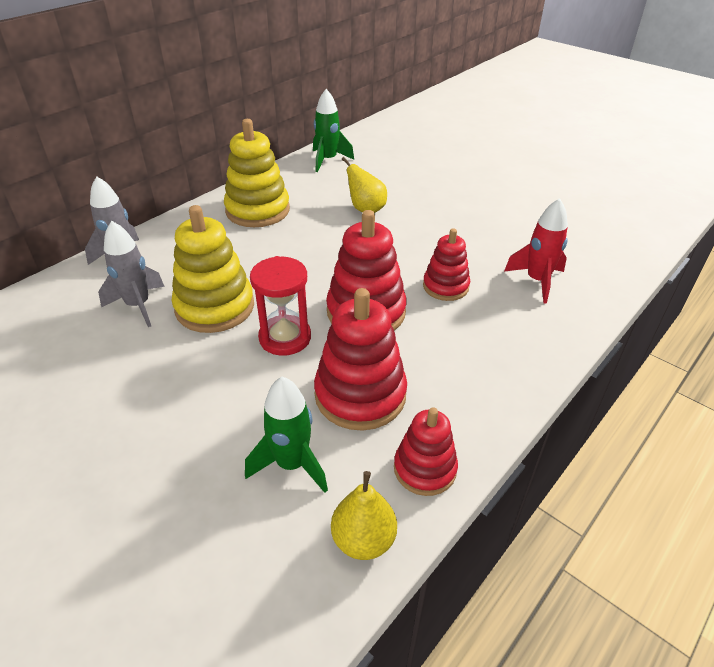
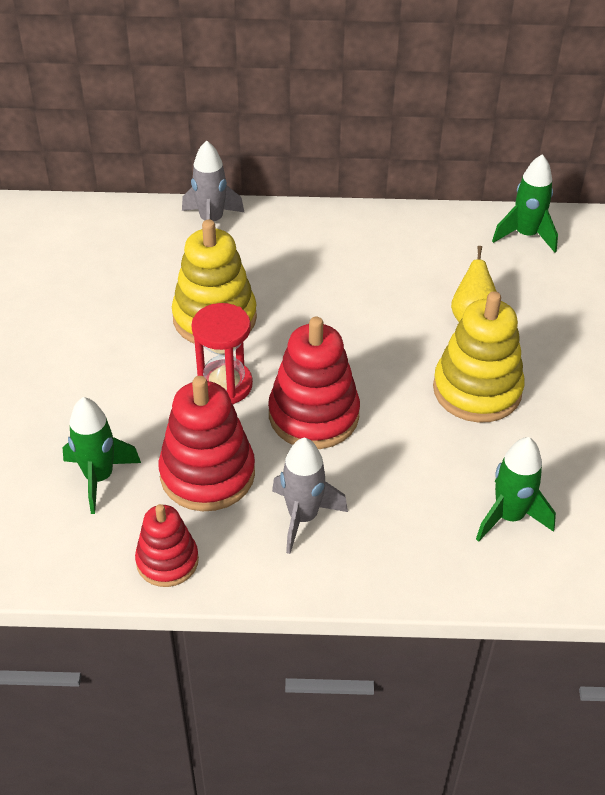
camera: 50 degrees right, 5 degrees up
grey rocket [98,221,165,327] -> grey rocket moved to [272,437,348,554]
yellow stacking toy [224,119,290,227] -> yellow stacking toy moved to [433,291,525,423]
yellow pear [331,471,397,560] -> none
red stacking toy [423,228,470,301] -> none
red rocket [504,198,568,303] -> green rocket [476,437,556,542]

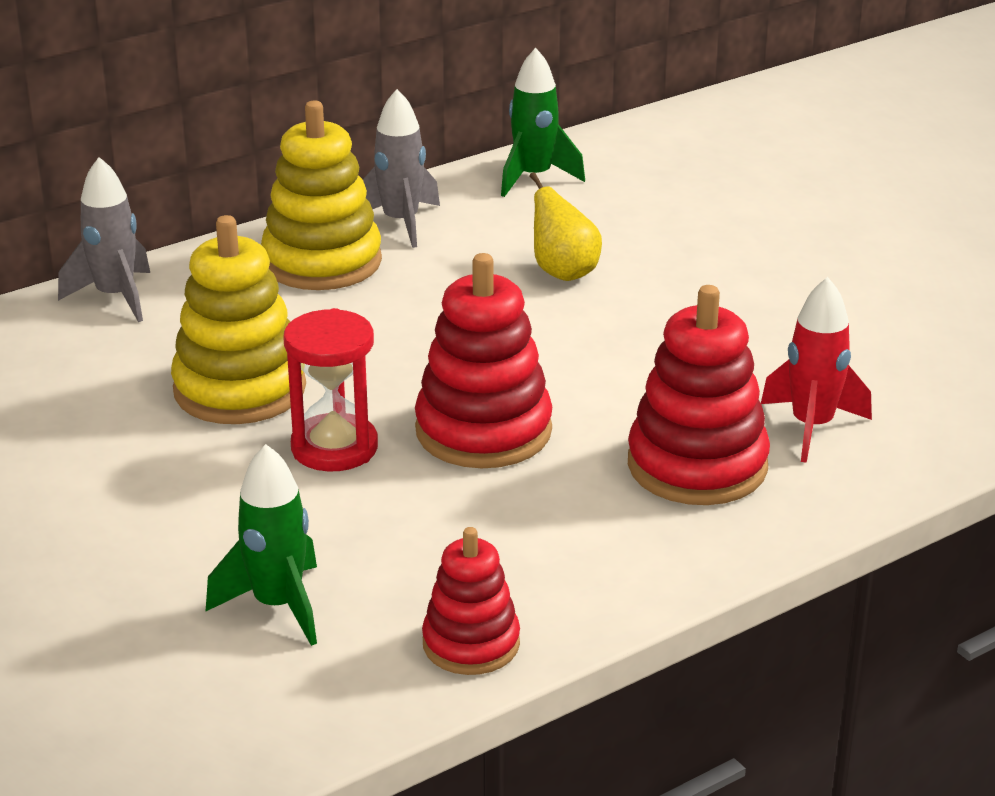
camera: 35 degrees left, 15 degrees down
red stacking toy [159,376,255,511] -> red stacking toy moved to [628,285,770,505]
grey rocket [272,437,348,554] -> grey rocket moved to [363,89,440,248]
yellow stacking toy [433,291,525,423] -> yellow stacking toy moved to [261,101,382,290]
green rocket [476,437,556,542] -> red rocket [761,277,872,463]

